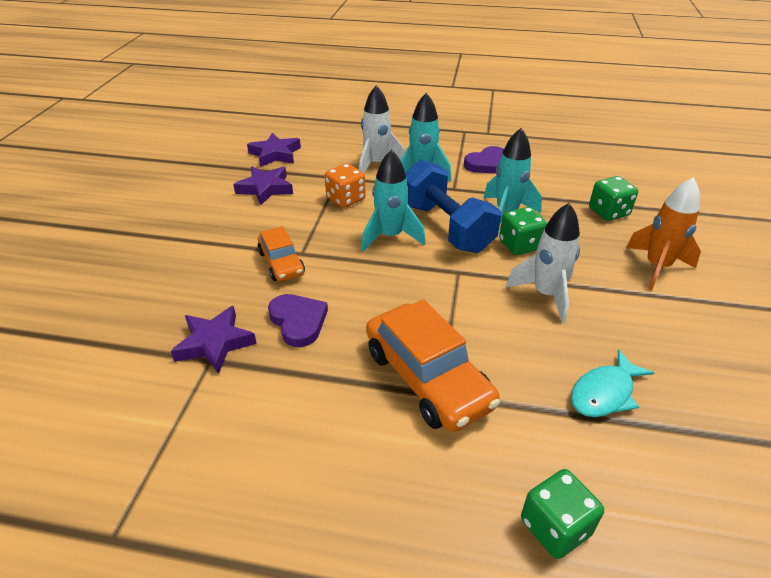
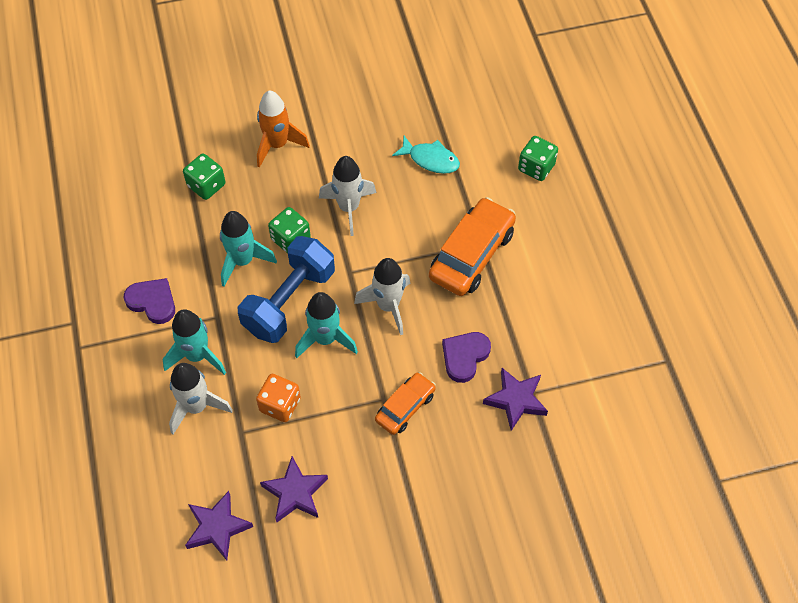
camera: 115 degrees left, 20 degrees up
none -> white rocket [354,258,410,335]

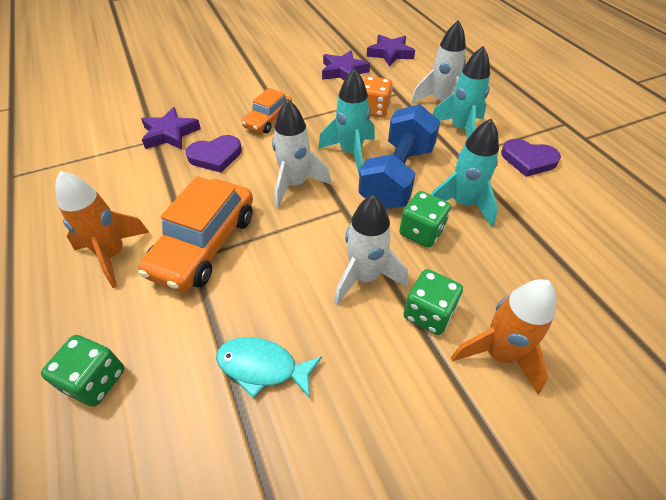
camera: 170 degrees right, 10 degrees down
green dice [183,154,226,200] -> green dice moved to [403,269,463,335]
purple heart [442,332,491,383] -> purple heart turned 45 degrees clockwise [186,135,242,173]
none -> orange rocket [55,171,149,288]

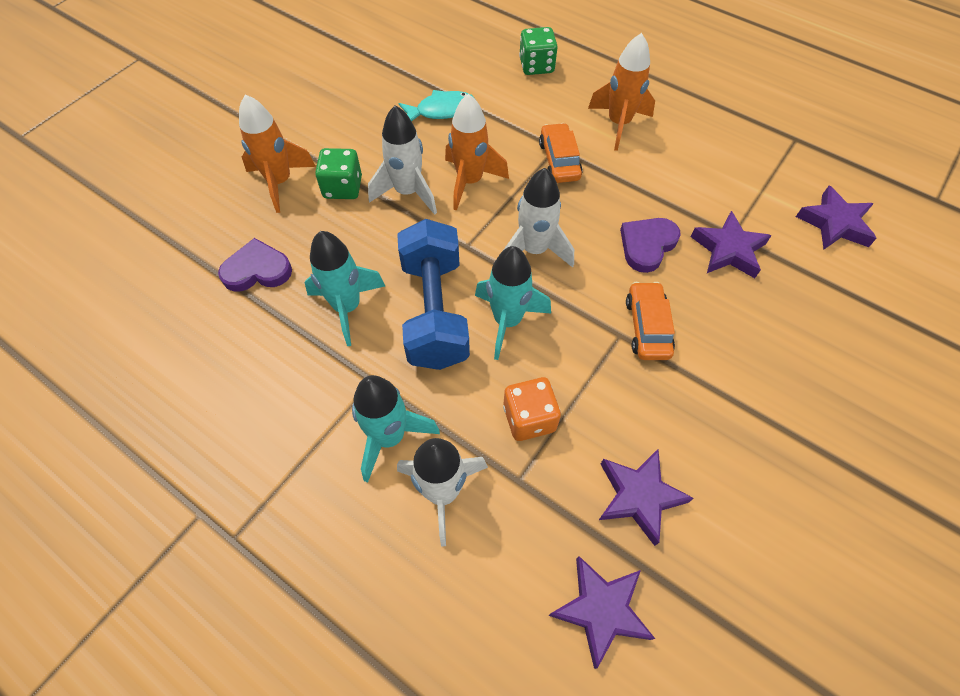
camera: 150 degrees right, 10 degrees up
orange car [138,176,253,292] -> orange car [539,123,583,183], size x0.58
green dice [399,191,451,248] -> none
purple heart [501,139,561,177] -> purple heart moved to [218,238,292,292]
none -> orange rocket [445,94,509,210]
none -> purple star [796,186,877,249]

